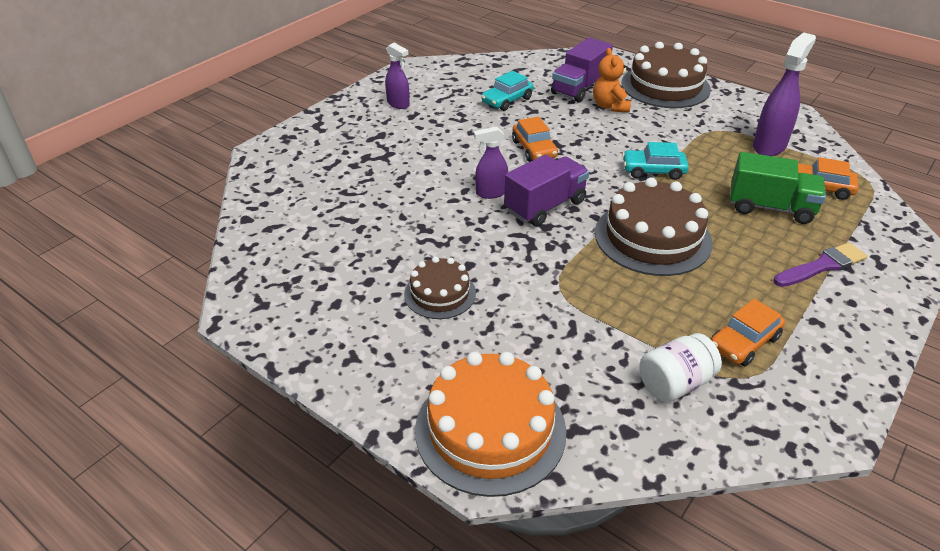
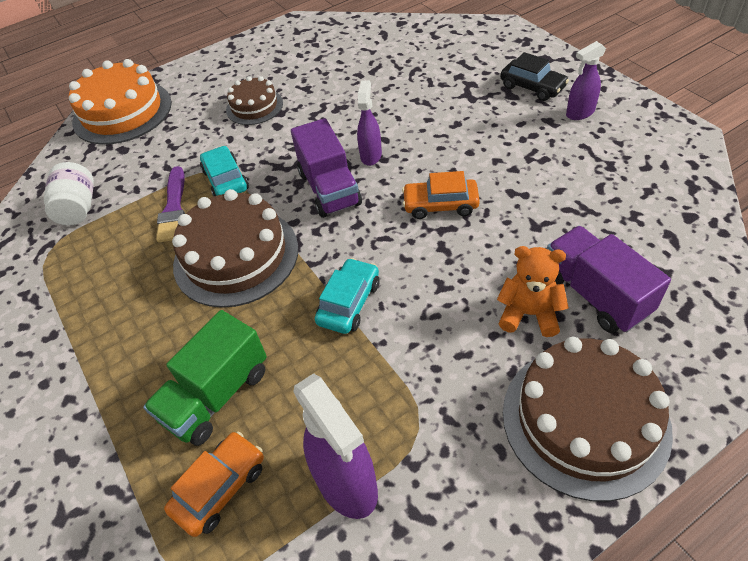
camera: 115 degrees right, 10 degrees up
turquoise car [481,71,534,111] -> turquoise car moved to [200,146,249,197]
orange car [711,299,785,366] -> none
purple brush [774,242,867,287] -> purple brush moved to [156,166,185,242]
none -> black car [500,52,569,101]

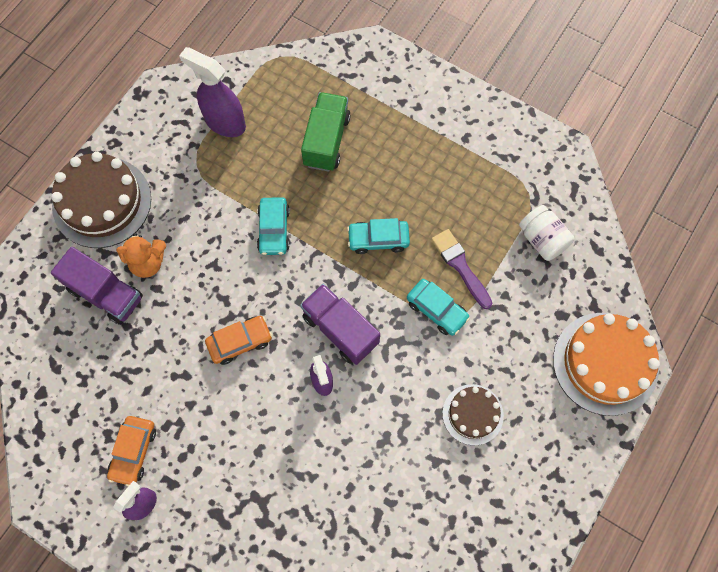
camera: 150 degrees right, 20 degrees up
orange car [164,431,264,537] -> orange car moved to [107,416,156,486]
brown cake [172,189,298,308] -> turquoise car [347,218,410,254]
black car [500,52,569,101] -> none

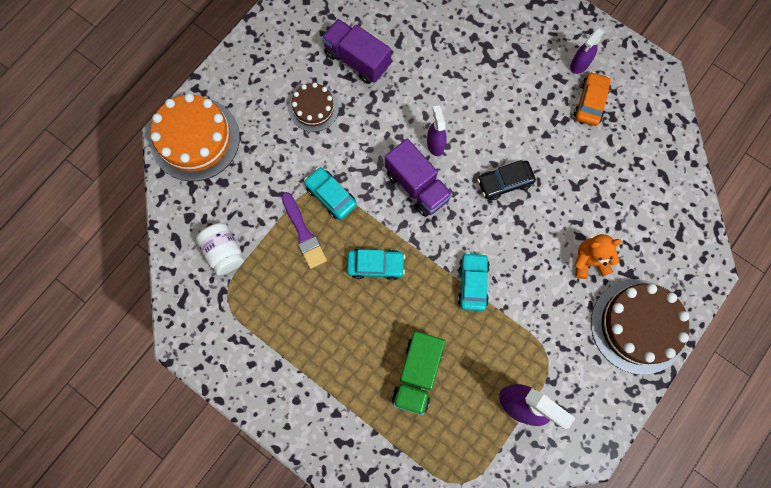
camera: 175 degrees left, 5 degrees up
purple truck [51,247,143,325] -> purple truck moved to [321,19,391,84]
orange car [205,316,272,365] -> black car [477,160,536,200]

